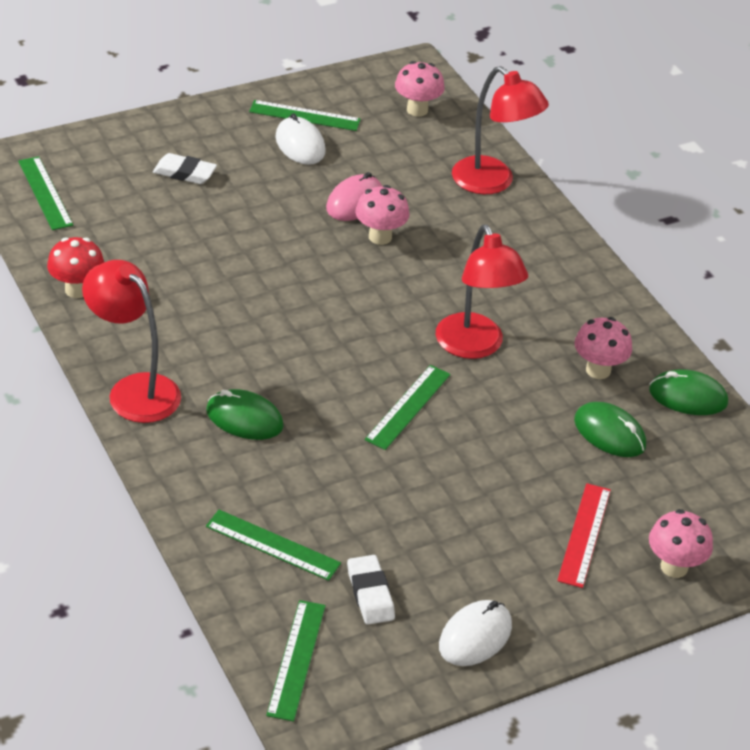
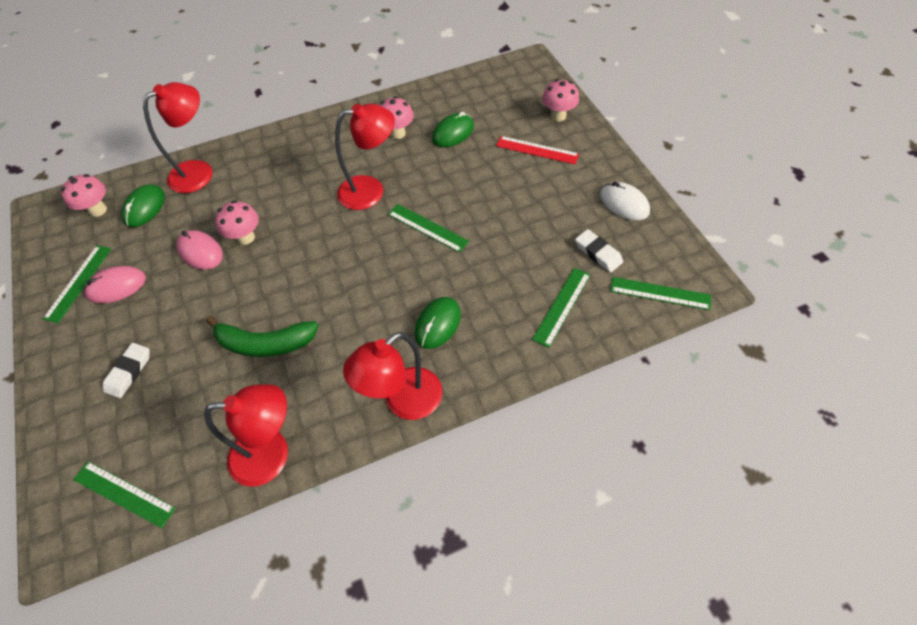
camera: 80 degrees left, 15 degrees up
green ruler [18,156,73,230] -> green ruler turned 45 degrees clockwise [73,461,176,528]
red mushroom [47,237,104,298] -> red lamp [204,384,288,487]
white mouse [275,113,326,165] -> pink mouse [83,266,146,303]
white eraser [347,555,395,625] -> white eraser turned 60 degrees clockwise [575,229,623,272]
green mouse [649,369,728,415] -> green mouse moved to [121,184,165,227]
none -> green banana [206,316,318,357]

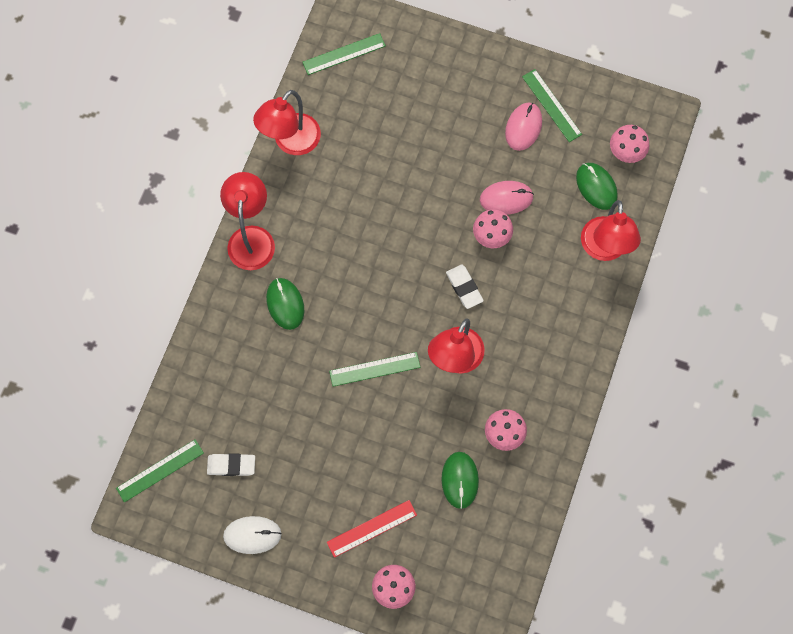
camera: 130 degrees right, 15 degrees up
white eraser [103,343,149,398] -> white eraser moved to [446,264,484,309]
green banana [206,316,318,357] -> none
green ruler [532,268,591,348] -> none

